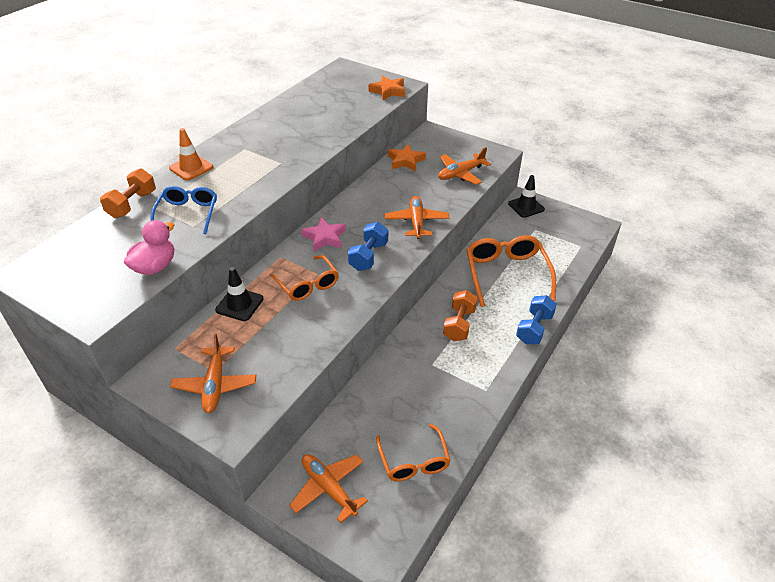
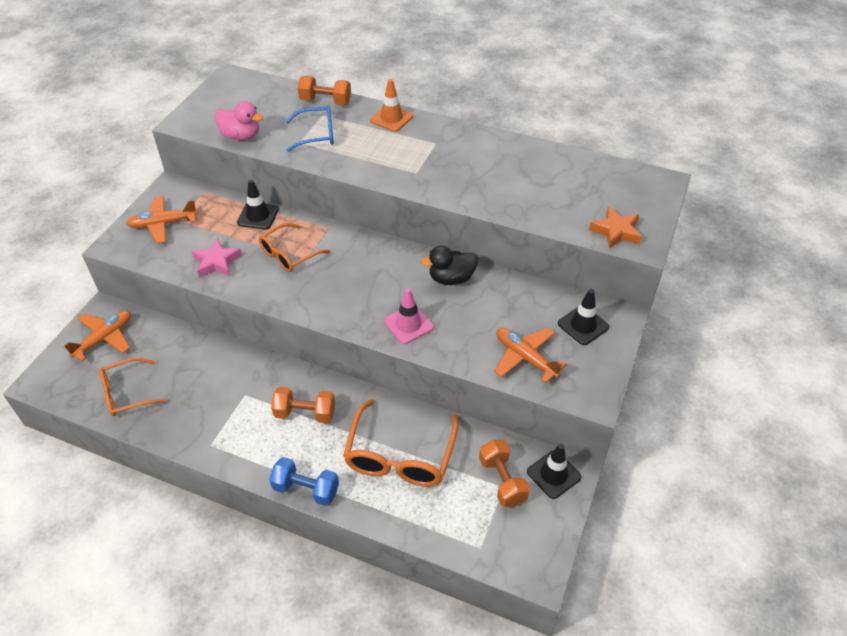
camera: 80 degrees right, 5 degrees up
pink star [301,217,346,252] -> pink star moved to [191,238,242,278]
blue dumbbell [348,222,388,271] -> none
orange plane [385,196,450,239] -> pink traffic cone [384,288,434,344]
orange star [388,144,426,171] -> none
orange glasses [466,235,556,307] -> orange glasses turned 120 degrees clockwise [343,399,458,487]
none -> black duck [421,246,478,285]
none -> orange dumbbell [479,440,530,507]
none -> black traffic cone [558,289,609,345]

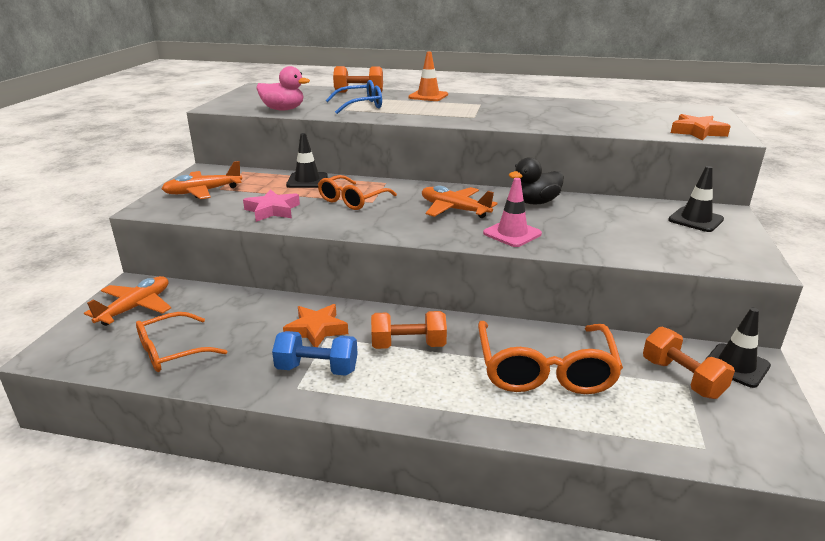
camera: 10 degrees left, 20 degrees down
blue dumbbell [269,457,339,506] -> blue dumbbell moved to [272,331,358,376]
orange plane [494,327,567,383] -> orange plane moved to [422,186,498,218]
none -> orange star [283,304,348,347]

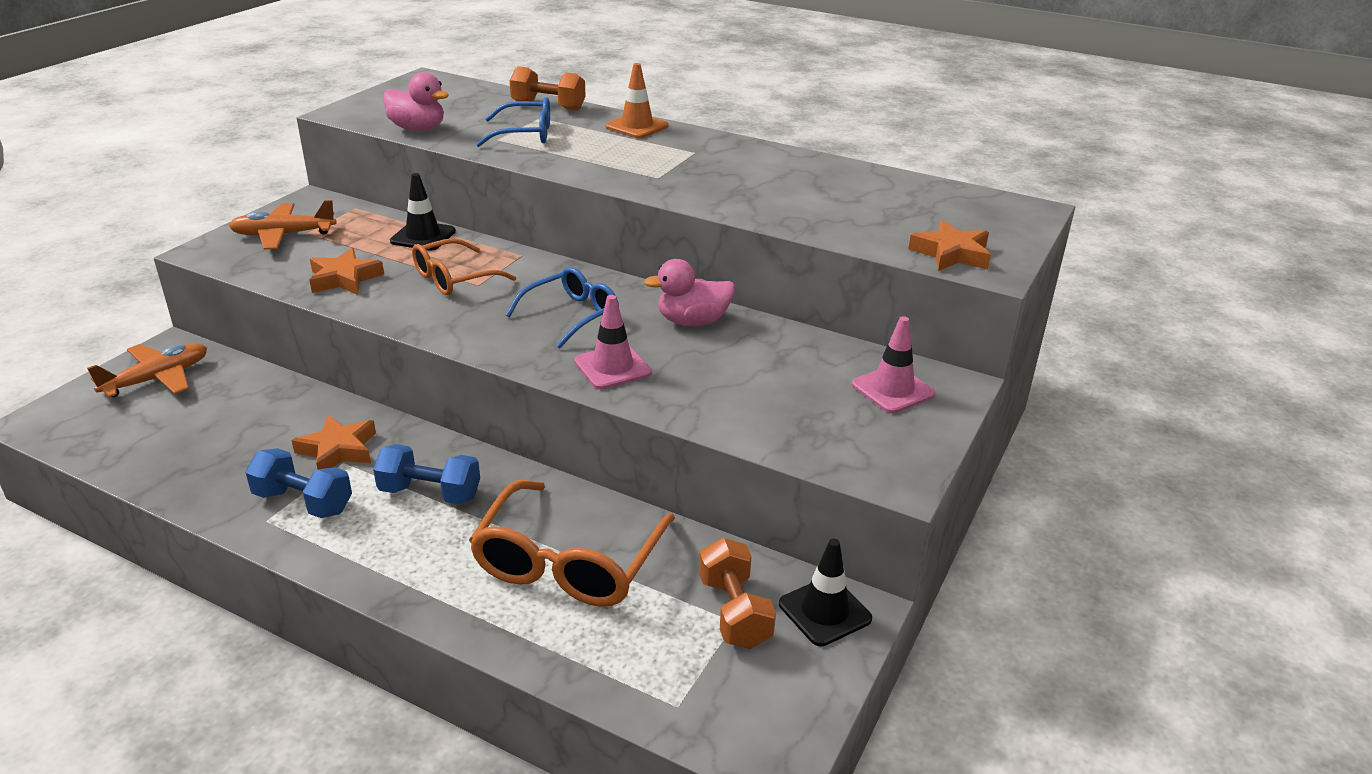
camera: 15 degrees right, 5 degrees up
orange glasses [136,312,227,372] -> none
pink star [243,189,300,222] -> orange star [309,248,384,295]
orange dumbbell [371,311,447,349] -> blue dumbbell [373,444,480,505]
orange plane [422,186,498,218] -> blue glasses [505,267,619,349]
black duck [509,157,564,204] -> pink duck [644,259,735,326]
black traffic cone [668,166,724,232] -> pink traffic cone [851,316,935,413]

